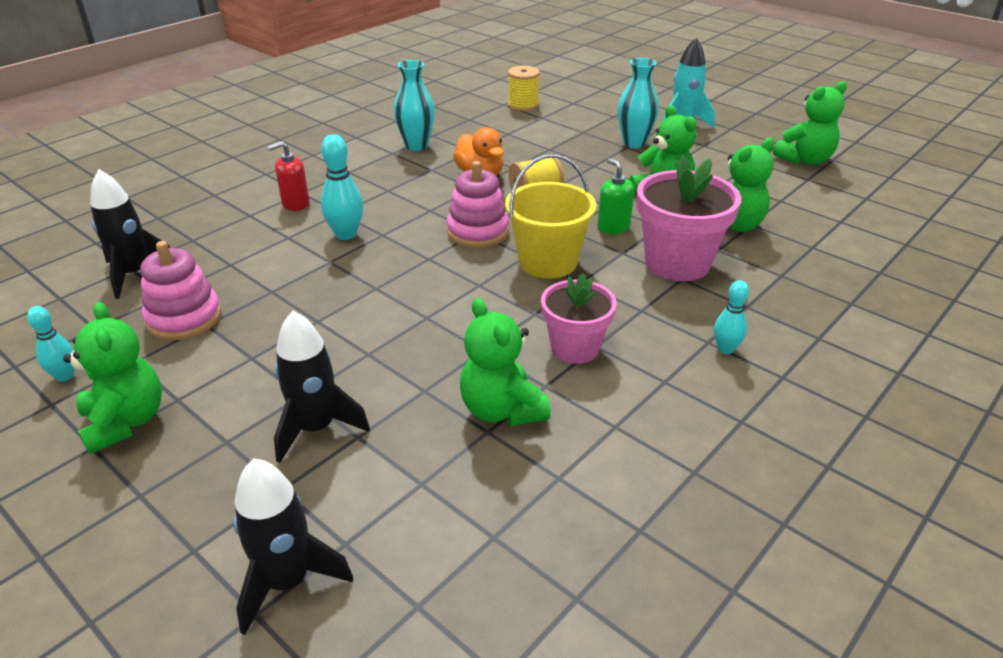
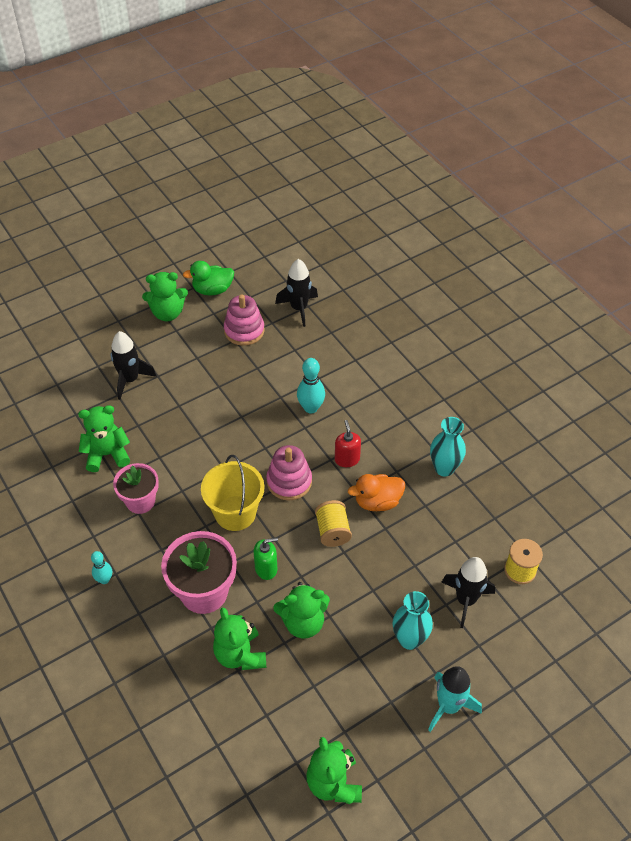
camera: 105 degrees right, 15 degrees up
turquoise bowling pin [27,306,74,382] -> green duck [183,261,234,295]
black rocket [234,459,353,635] -> black rocket moved to [442,557,495,628]
red soap dispenser [268,142,309,211] -> red soap dispenser moved to [335,420,361,467]

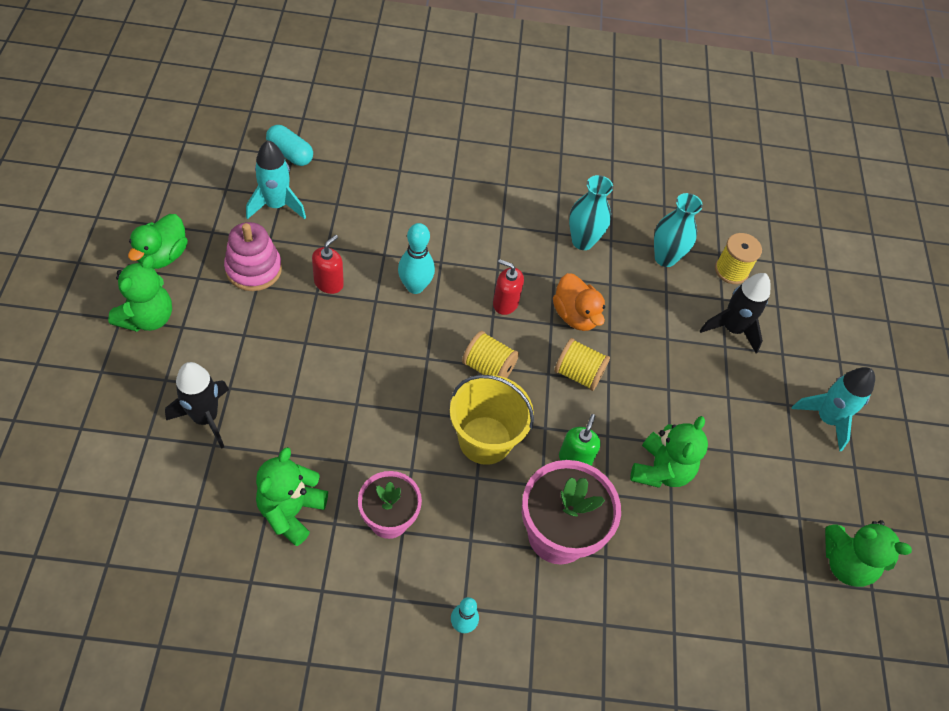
camera: 60 degrees left, 5 degrees up
green teddy bear [213,607,266,670] -> none
pink stacking toy [266,445,312,500] -> yellow spool [462,331,519,378]
black rocket [275,259,318,327] -> turquoise rocket [246,140,306,219]
orange duck [348,474,405,511] -> orange duck turned 45 degrees counterclockwise [553,273,605,331]
turquoise vase [393,591,433,650] -> turquoise vase moved to [654,193,703,267]
none -> turquoise capsule [266,125,313,166]
none -> red soap dispenser [312,235,344,294]

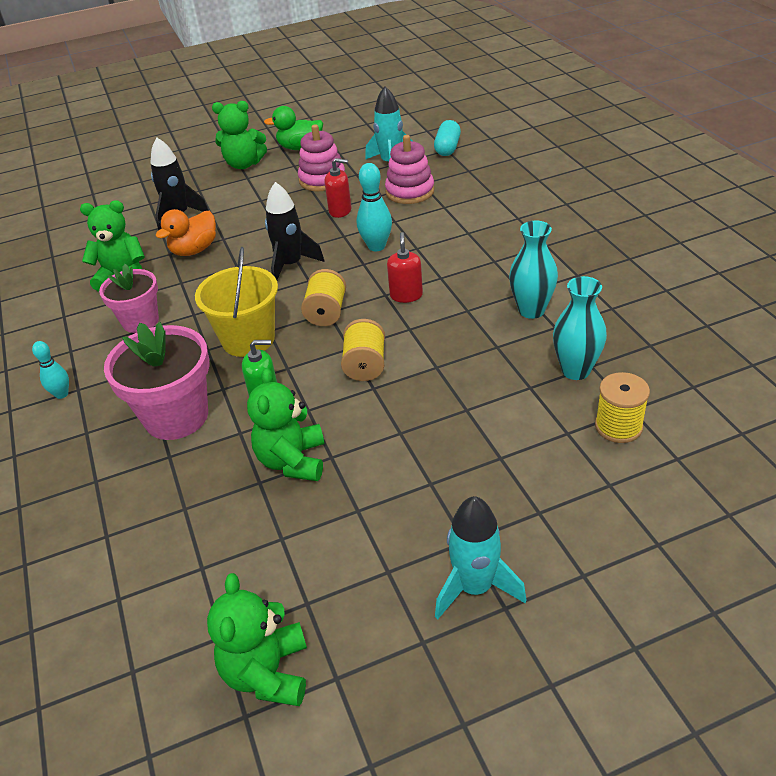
camera: 75 degrees right, 15 degrees down
orange duck [553,273,605,331] -> orange duck moved to [155,209,216,256]
green teddy bear [630,416,708,488] -> green teddy bear turned 90 degrees clockwise [247,368,324,481]
black rocket [700,273,771,353] -> black rocket moved to [265,182,325,280]
none -> pink stacking toy [385,135,435,204]

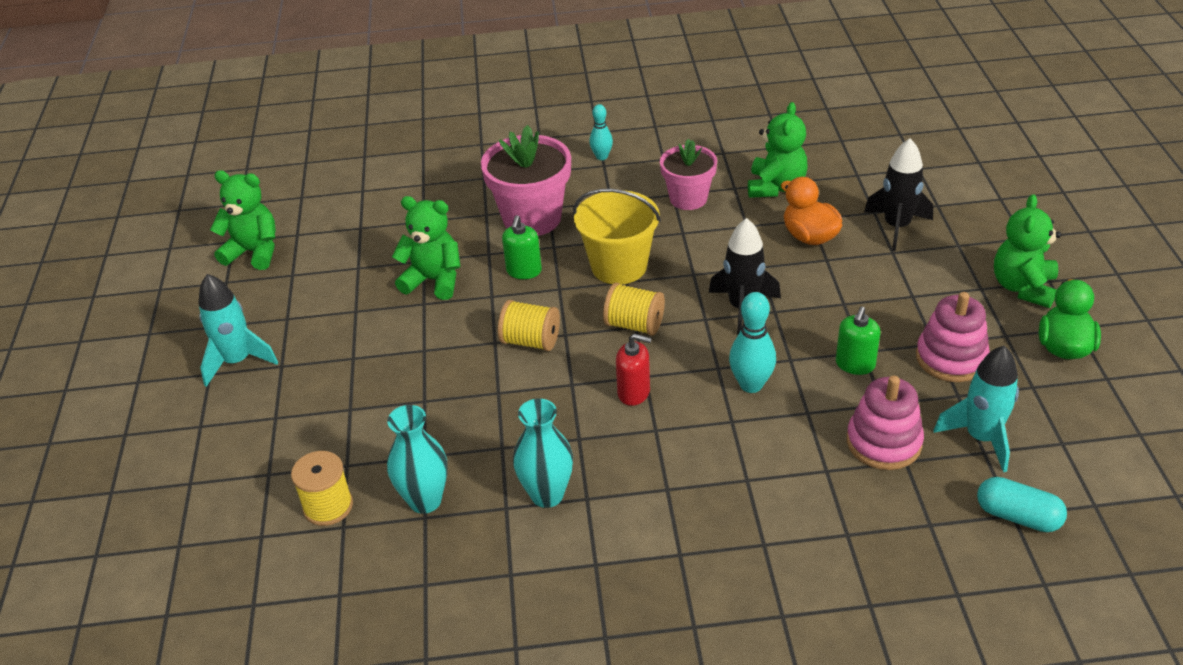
camera: 105 degrees right, 0 degrees up
red soap dispenser [324,158,351,218] -> green soap dispenser [836,306,881,375]

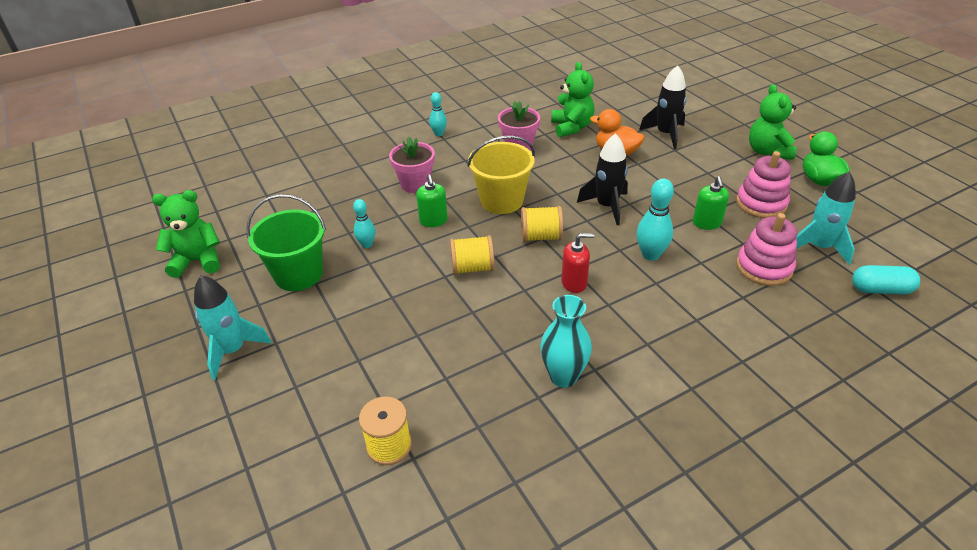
camera: 25 degrees left, 0 degrees up
turquoise vase [387,405,448,514] -> none
green teddy bear [392,196,461,300] -> turquoise bowling pin [353,199,375,248]
pink flower pot [481,125,571,236] -> pink flower pot [389,137,435,193], size x0.65
none -> green bucket [246,194,326,291]

